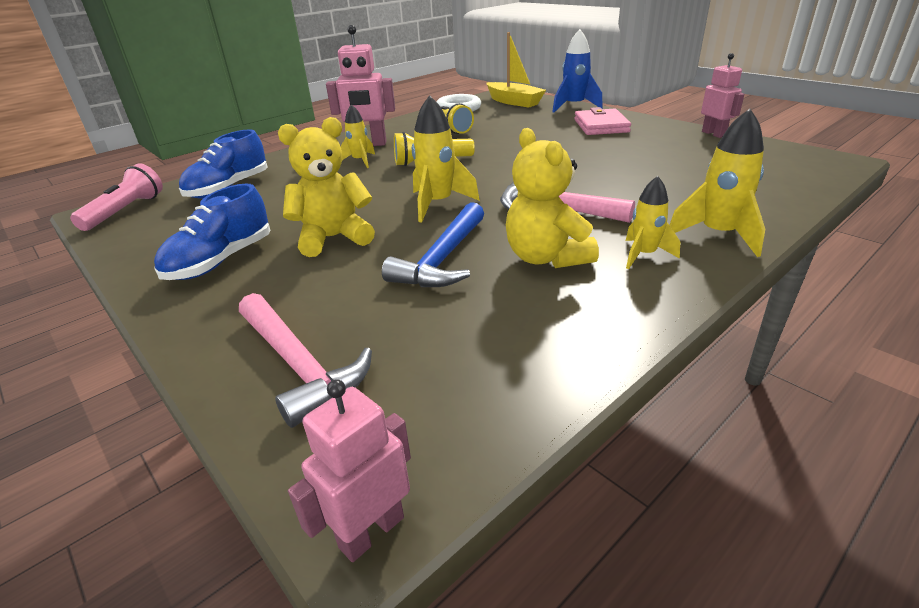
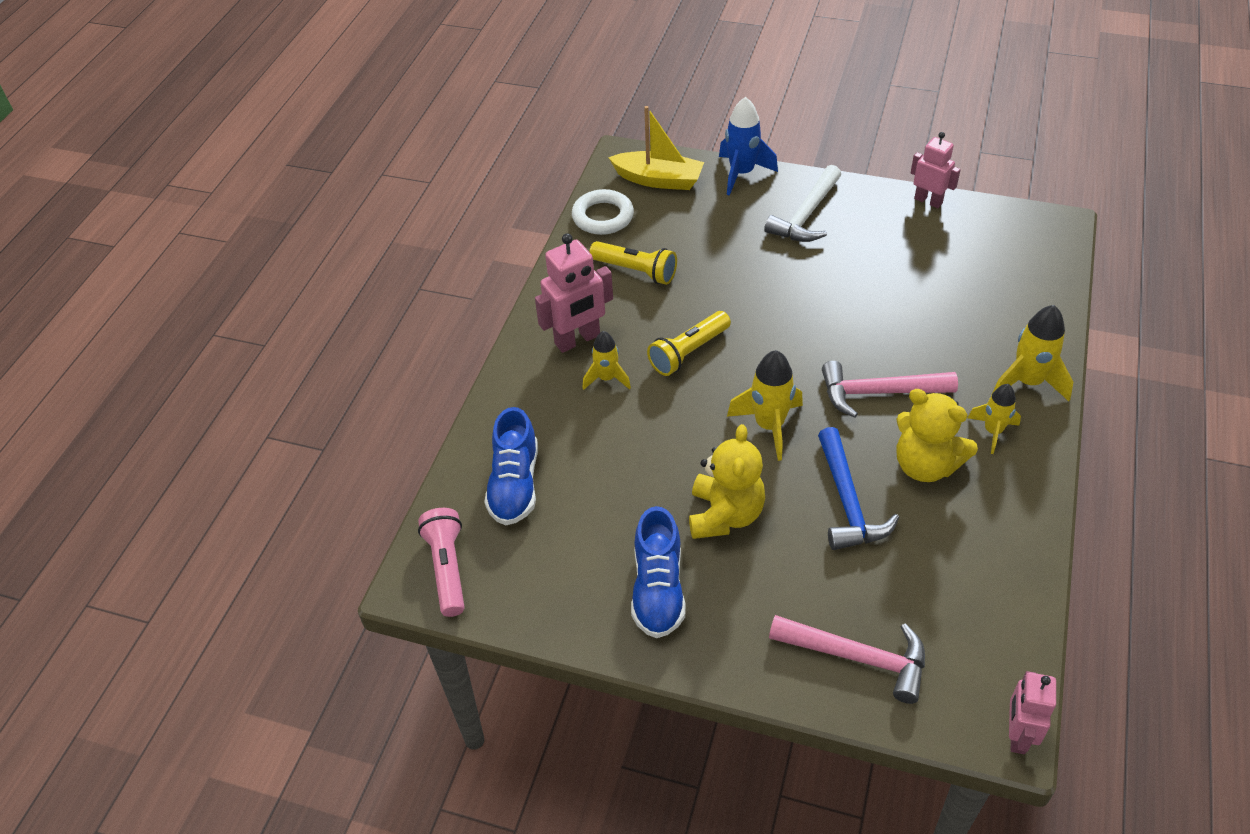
camera: 30 degrees left, 15 degrees up
yellow teddy bear [278,117,375,257] -> yellow teddy bear turned 150 degrees clockwise [689,424,765,539]
pink wallet [574,107,631,135] -> white hammer [764,165,841,242]

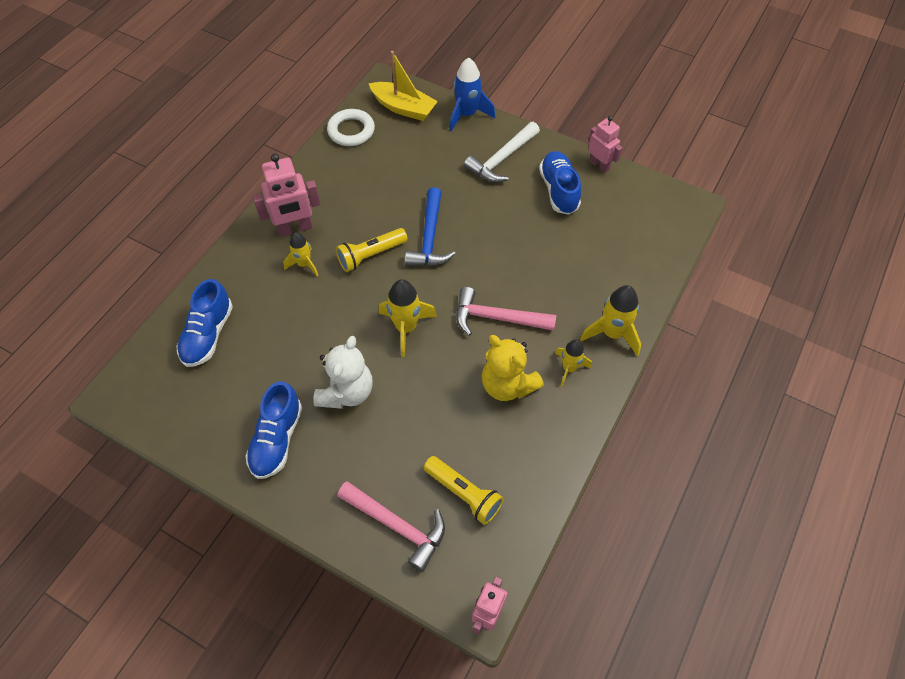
camera: 10 degrees right, 10 degrees up
pink flashlight [418,508,465,617] -> none
yellow flashlight [590,241,677,285] -> yellow flashlight moved to [424,456,504,525]
yellow teddy bear [689,424,765,539] -> white teddy bear [313,336,373,409]
blue hammer [818,427,899,550] -> blue hammer moved to [405,187,456,266]
none -> blue shoe [539,151,581,215]

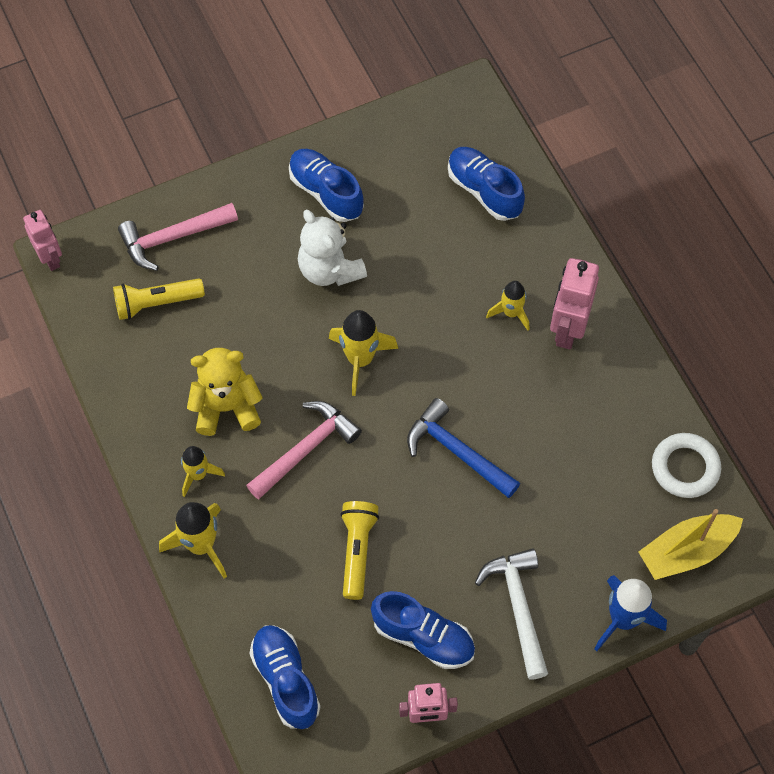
camera: 125 degrees right, 5 degrees up
yellow flashlight [336,228,408,272] -> yellow flashlight moved to [340,501,379,600]
none -> blue shoe [249,625,320,729]

